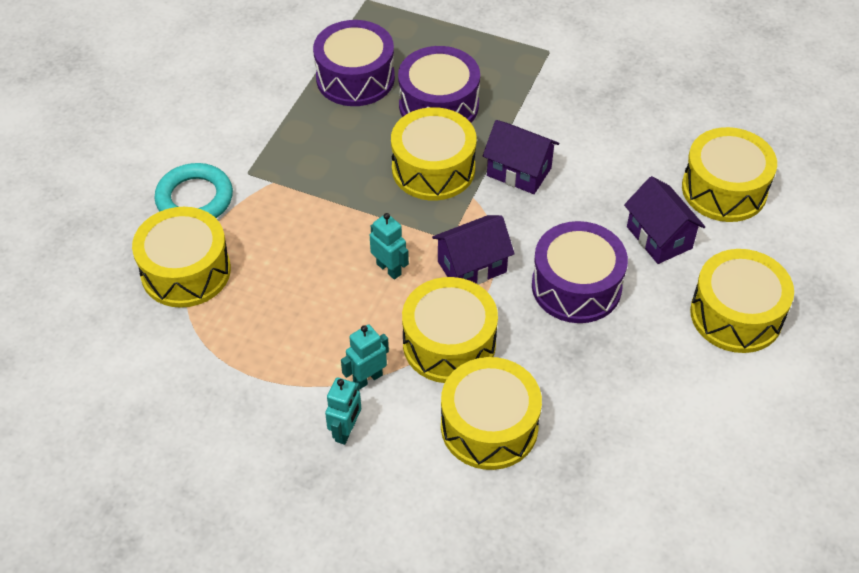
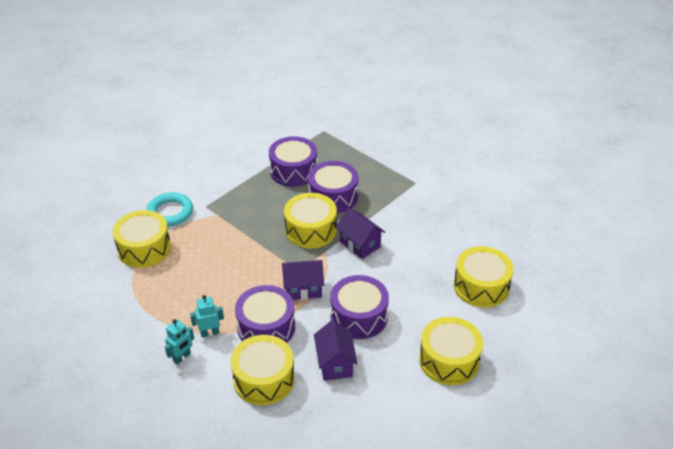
camera: 20 degrees right, 10 degrees down
turquoise robot [370,213,409,280] -> none
yellow drum [402,277,498,383] -> purple drum [235,285,295,343]
purple house [624,176,705,264] -> purple house moved to [314,320,358,380]

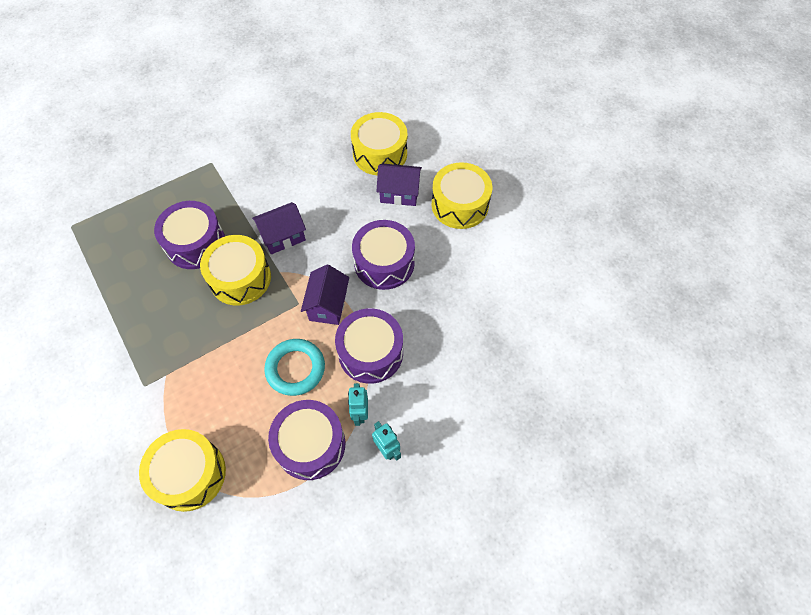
camera: 75 degrees left, 20 degrees up
turquoise ring [147,192,193,226] -> turquoise ring moved to [264,339,325,396]
yellow drum [230,335,295,405] -> none
purple drum [269,136,317,187] -> purple drum moved to [268,400,345,480]
purple house [314,320,358,380] -> purple house moved to [376,163,422,206]

